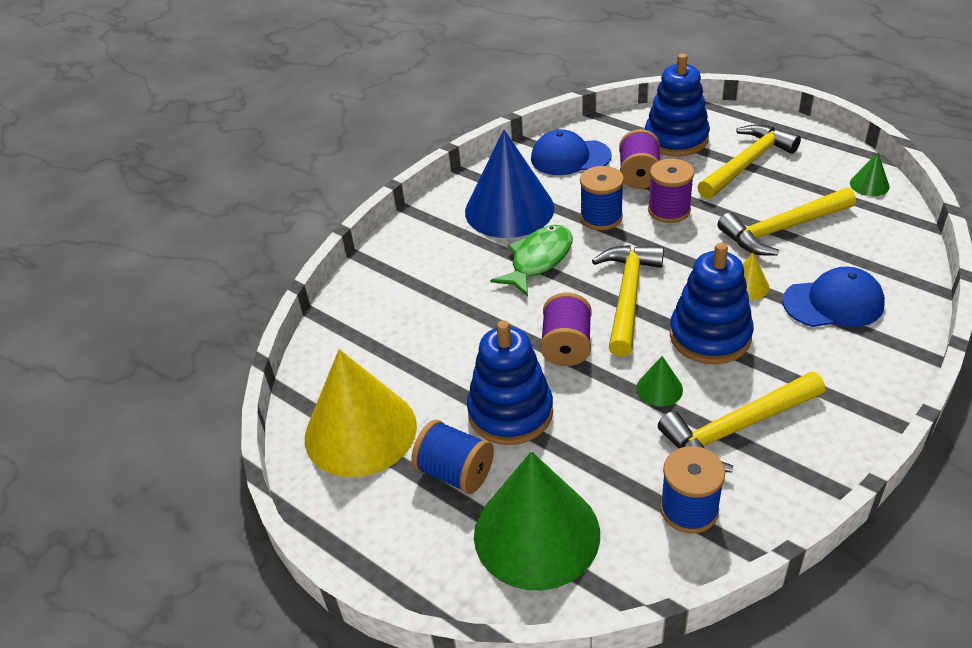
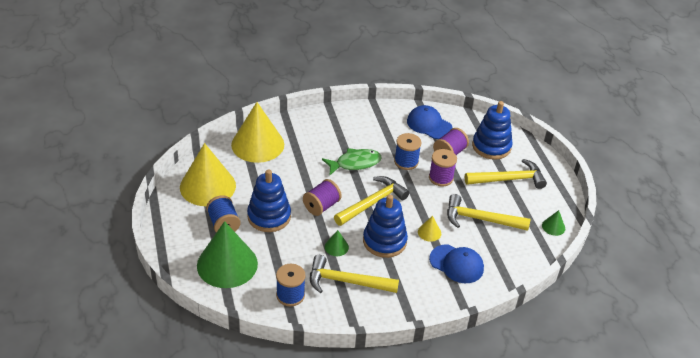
camera: 30 degrees right, 0 degrees up
blue cone [465,129,555,238] -> none
none -> yellow cone [231,102,284,163]

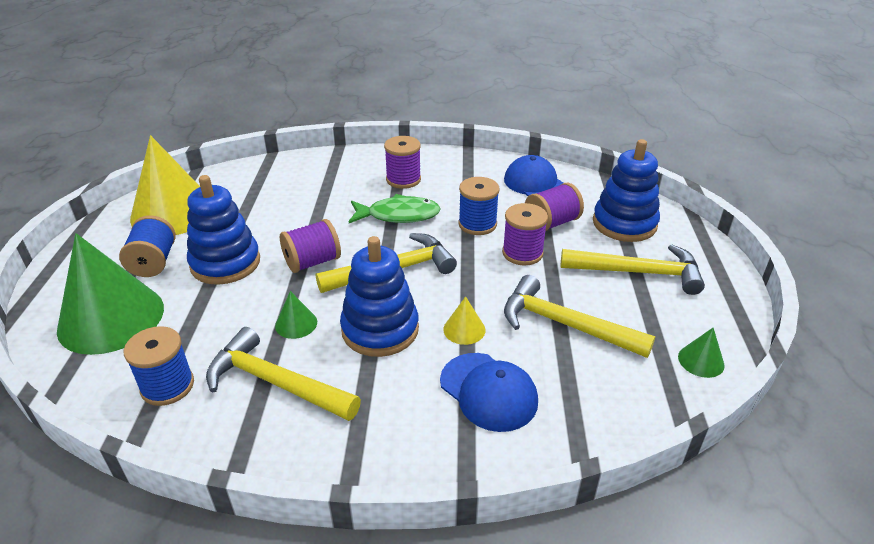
camera: 20 degrees right, 5 degrees down
yellow cone [231,102,284,163] -> none
none -> purple spool [384,136,421,189]

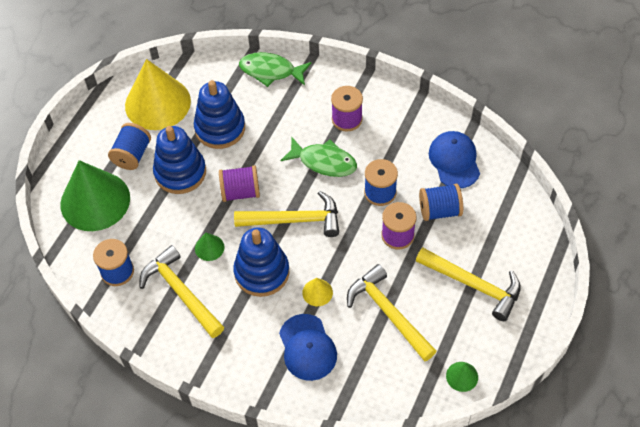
camera: 25 degrees right, 20 degrees up
purple spool [525,183,584,231] -> blue spool [419,184,463,221]
blue stacking toy [593,139,660,242] -> blue stacking toy moved to [194,80,245,149]
none -> green fish [239,52,311,87]

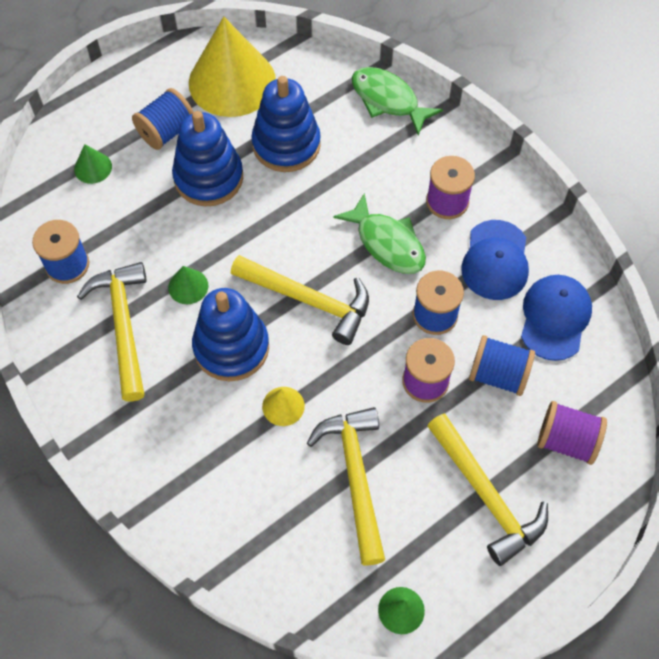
camera: 25 degrees right, 5 degrees up
green cone [60,160,130,231] -> green cone [74,144,112,184], size x0.41
purple spool [219,165,260,202] -> purple spool moved to [537,401,607,465]
blue cap [279,314,337,381] -> blue cap moved to [461,220,529,300]

